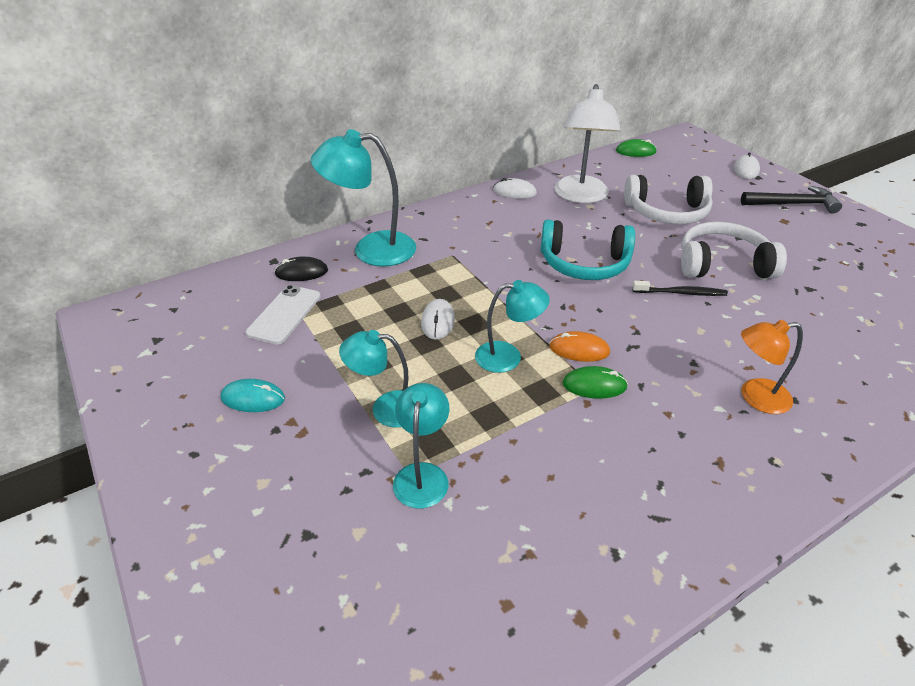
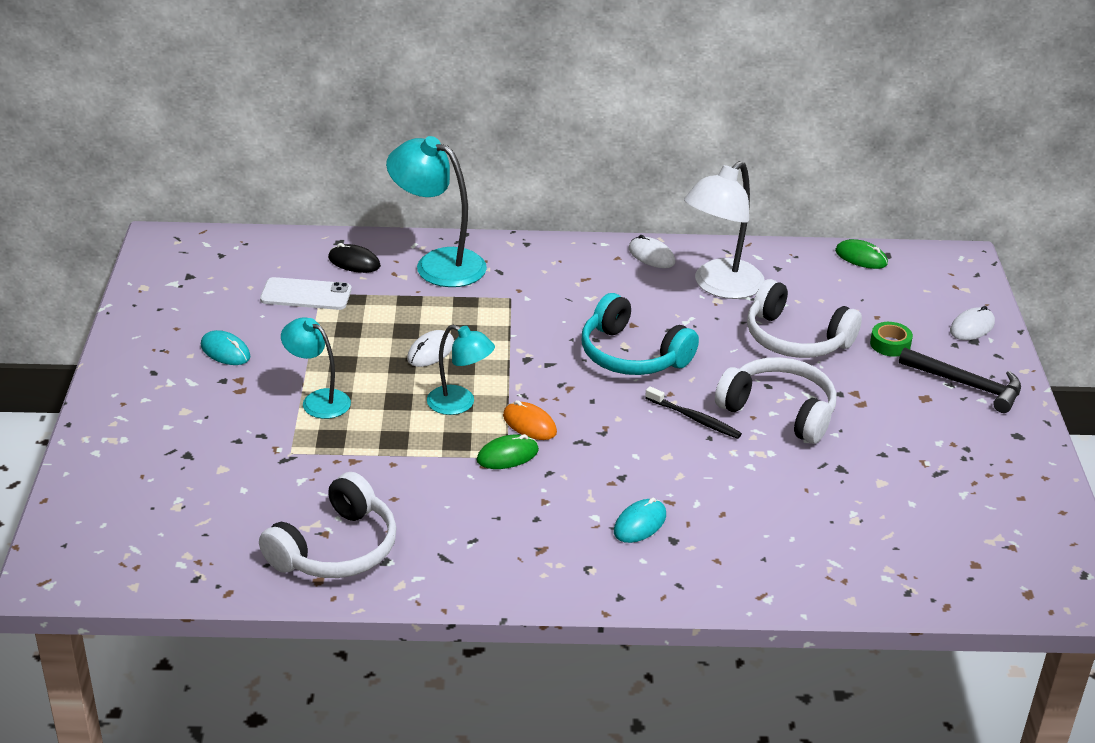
camera: 30 degrees right, 5 degrees down
white phone [246,285,321,345] -> white phone turned 45 degrees clockwise [260,277,352,310]
turquoise lamp [393,383,449,509] -> none
green mouse [563,366,628,399] -> green mouse turned 60 degrees counterclockwise [477,434,539,469]
orange lamp [741,320,803,414] -> turquoise mouse [614,498,666,543]
none -> white headphones [259,472,397,578]
none -> green tape [870,322,913,357]

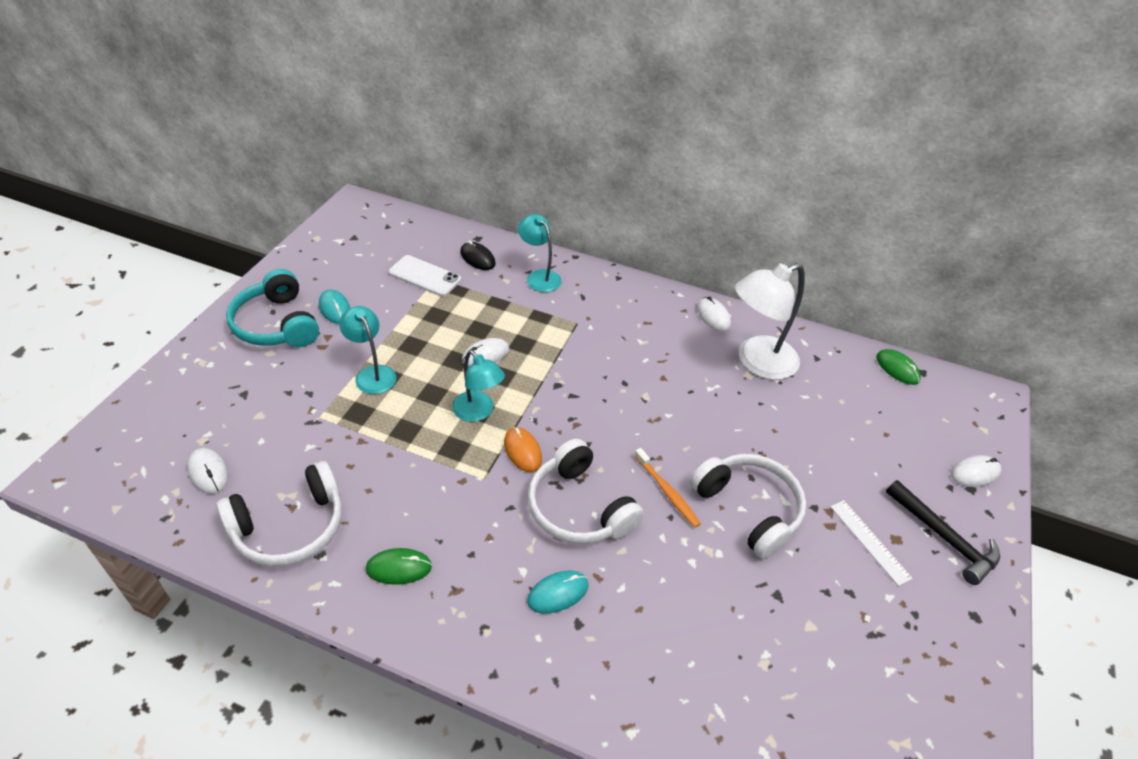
camera: 20 degrees right, 10 degrees up
turquoise lamp [386,136,487,287] -> turquoise lamp [518,214,562,292], size x0.61
green mouse [477,434,539,469] -> green mouse moved to [366,548,432,585]
turquoise headphones [582,293,699,375] -> turquoise headphones moved to [226,269,319,347]
black toothbrush [645,386,742,439] -> orange toothbrush [635,448,701,527]
white headphones [747,279,862,358] -> white headphones moved to [528,439,644,544]
green tape [870,322,913,357] -> none
none -> white mouse [187,448,229,494]
none -> white ruler [830,500,913,586]

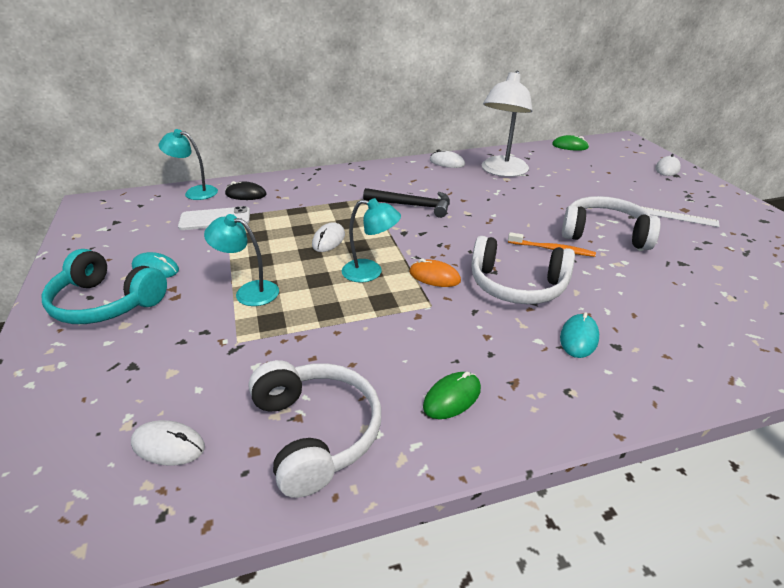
camera: 35 degrees left, 10 degrees down
white headphones [216,461,342,567] -> white headphones turned 45 degrees counterclockwise [249,360,381,498]
turquoise lamp [518,214,562,292] -> turquoise lamp moved to [159,129,218,200]
black hammer [886,480,1000,585] -> black hammer moved to [363,188,450,218]

